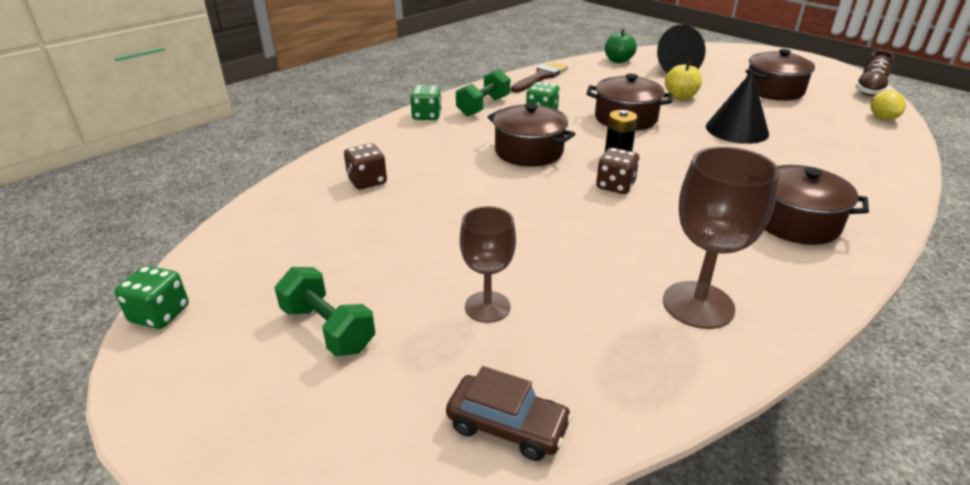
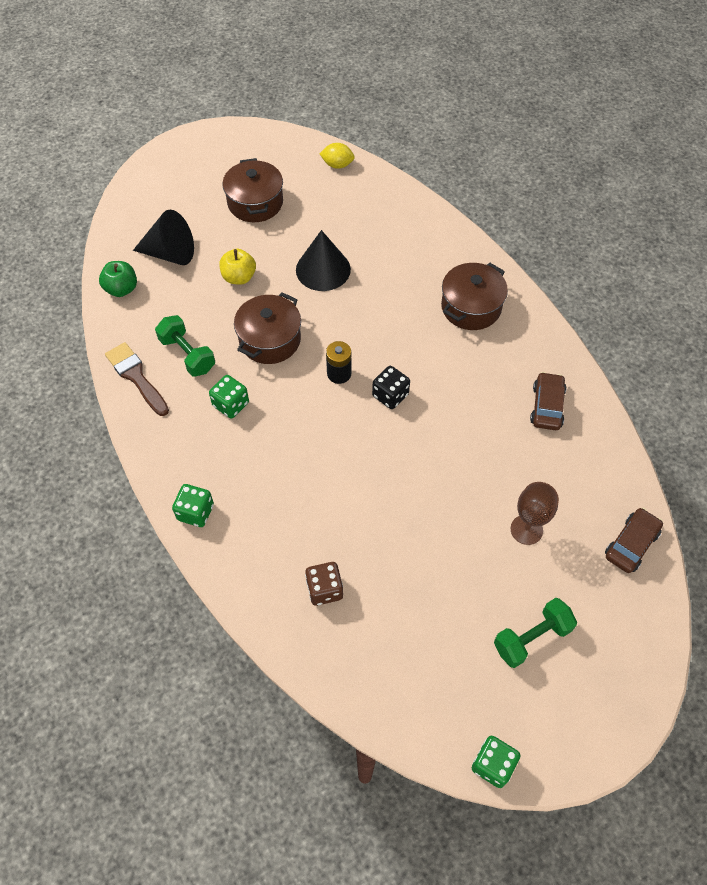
camera: 75 degrees left, 25 degrees up
green dumbbell [456,69,510,116] -> green dumbbell moved to [155,315,215,377]
brown pot [488,103,576,167] -> none
brown dice [596,148,639,194] -> black dice [372,366,410,409]
brown goblet [663,146,780,329] -> brown car [530,372,567,430]
brown shoe [855,50,895,96] -> none

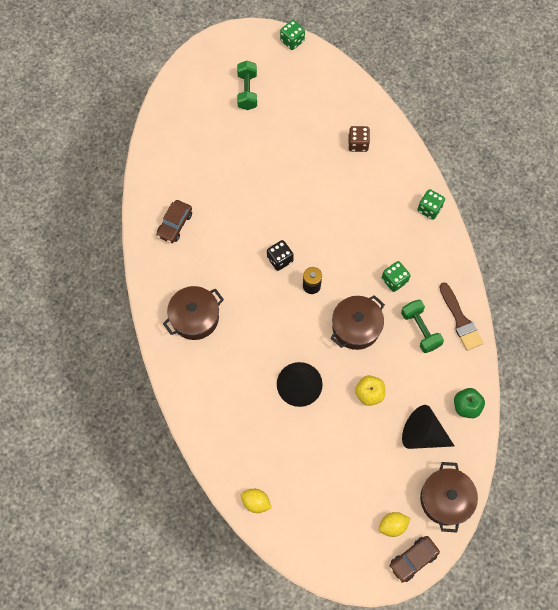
camera: 165 degrees left, 10 degrees up
brown pot [223,158,283,222] -> brown pot moved to [420,462,478,533]
green dumbbell [494,598,577,668] -> green dumbbell turned 75 degrees counterclockwise [237,61,257,110]
brown goblet [511,482,559,545] -> none
brown car [605,508,663,573] -> brown car moved to [389,536,440,583]
none -> yellow lemon [379,512,411,537]

